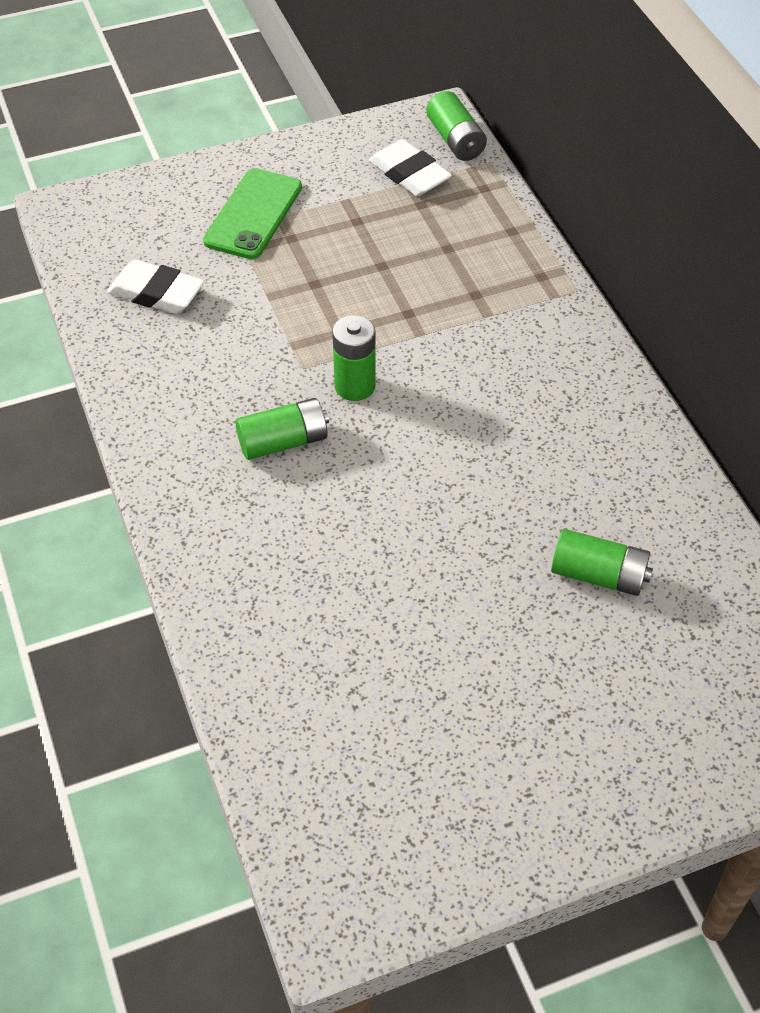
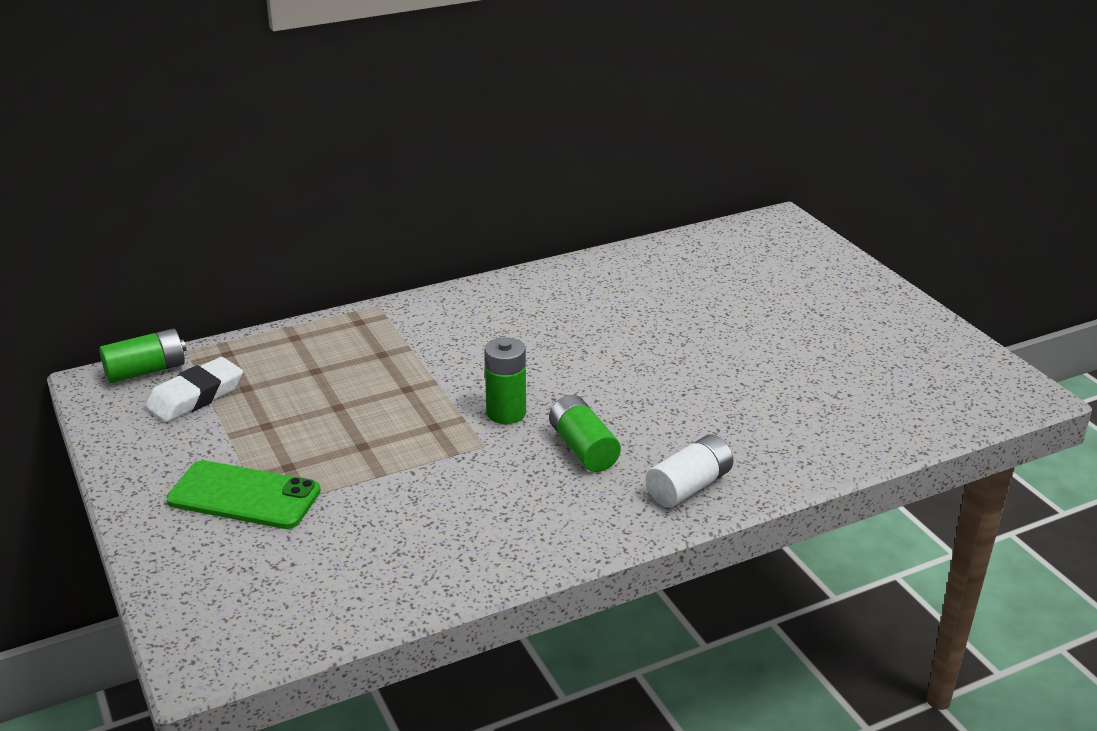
camera: 95 degrees left, 20 degrees down
white eraser [107,260,204,314] -> none
green battery [551,529,653,596] -> none
none -> white battery [646,434,733,508]

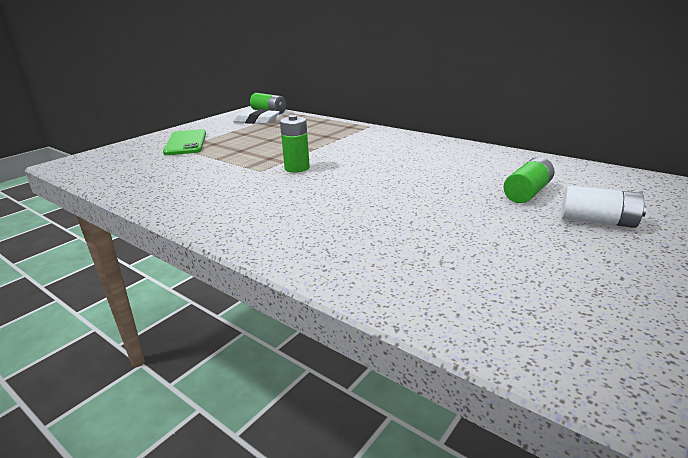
camera: 65 degrees right, 5 degrees down
green battery [549,395,621,472] -> green battery moved to [504,157,555,203]
white battery [646,434,733,508] -> white battery moved to [561,185,647,228]

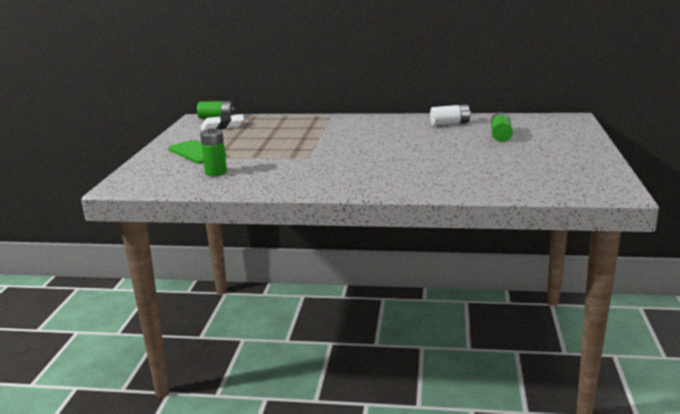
camera: 30 degrees left, 5 degrees down
green battery [280,115,310,173] -> green battery moved to [200,128,227,176]
white battery [561,185,647,228] -> white battery moved to [430,104,471,126]

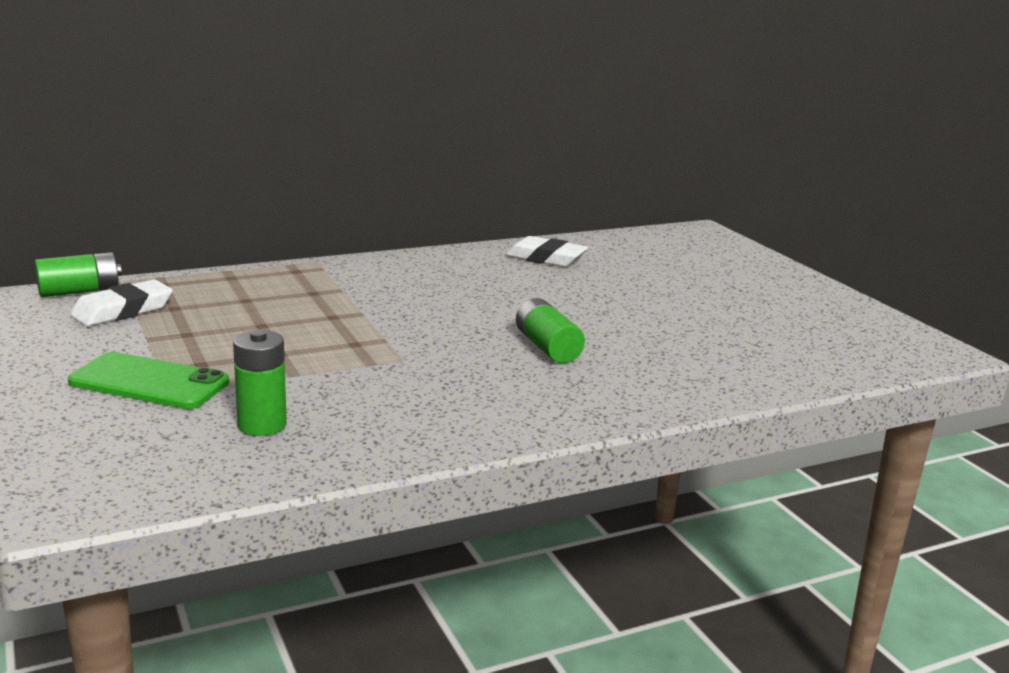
camera: 35 degrees left, 0 degrees up
white battery [430,104,471,126] -> white eraser [505,236,588,267]
green battery [491,112,513,142] -> green battery moved to [516,298,585,363]

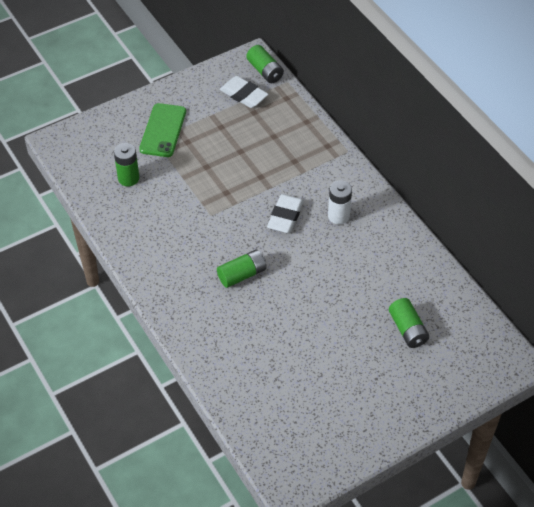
camera: 85 degrees right, 30 degrees up
white eraser [505,236,588,267] -> white eraser moved to [267,194,304,233]
none -> white battery [328,181,352,225]
none -> green battery [389,298,429,348]

